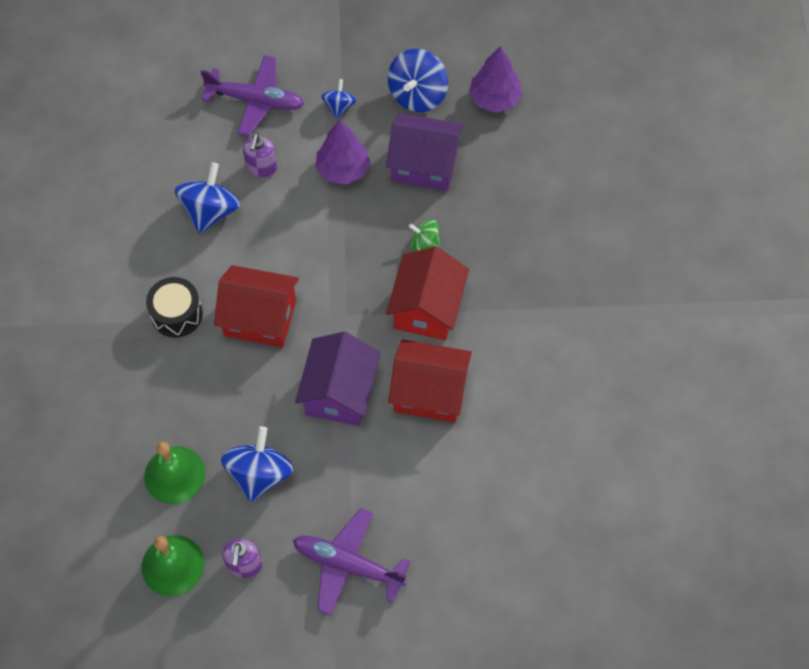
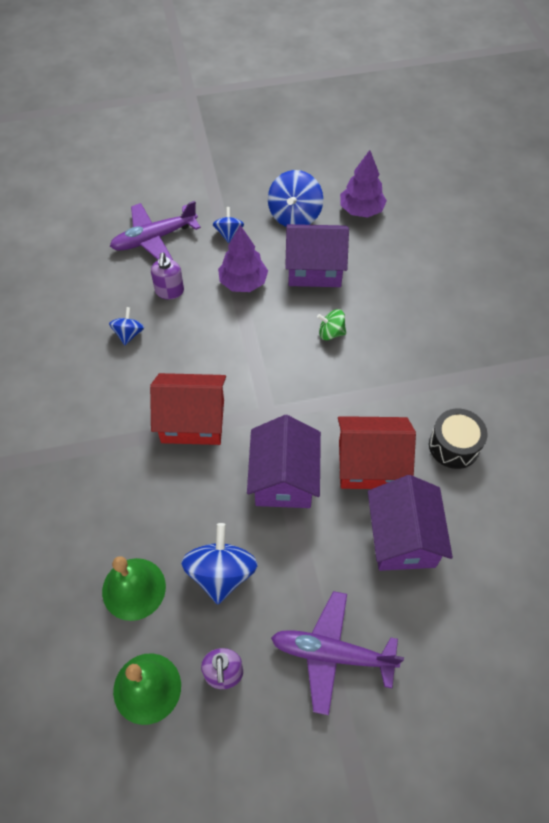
camera: 10 degrees left, 5 degrees down
black drum [146,277,203,338] -> black drum moved to [429,409,488,469]
blue spinning top [175,162,240,234] -> blue spinning top [109,307,144,345], size x0.56
purple plane [201,56,304,136] -> purple plane turned 150 degrees clockwise [110,201,201,260]
red house [386,246,469,340] -> none
none -> purple house [368,475,453,571]

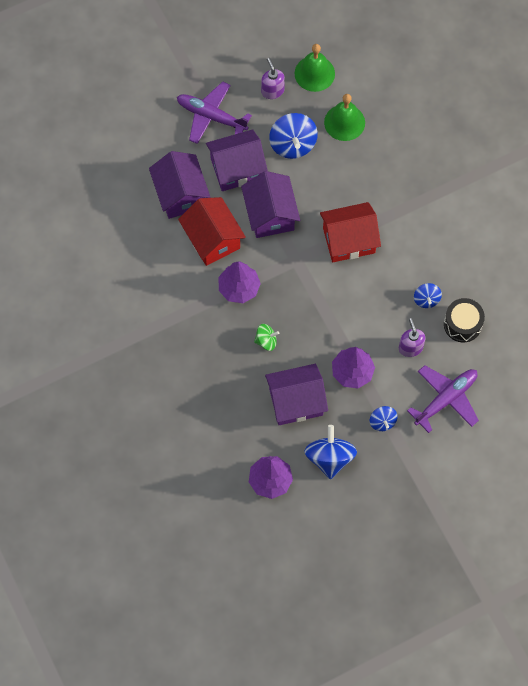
camera: 165 degrees right, 10 degrees up
purple plane [271,591,404,715] -> purple plane turned 150 degrees counterclockwise [177,81,252,144]
red house [338,416,416,489] -> red house turned 75 degrees clockwise [178,197,246,266]
black drum [429,409,488,469] -> black drum moved to [444,298,485,342]
none -> purple house [206,129,268,191]
none -> purple tree [219,261,261,303]

